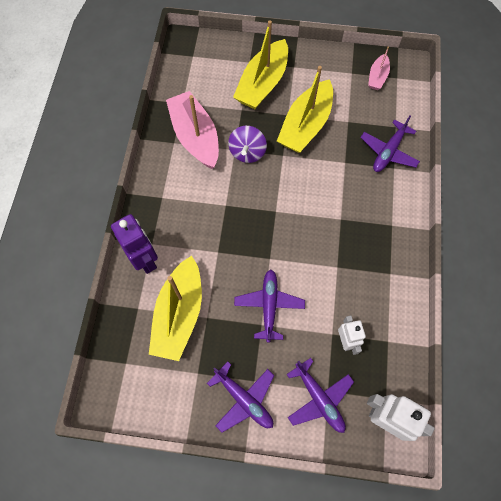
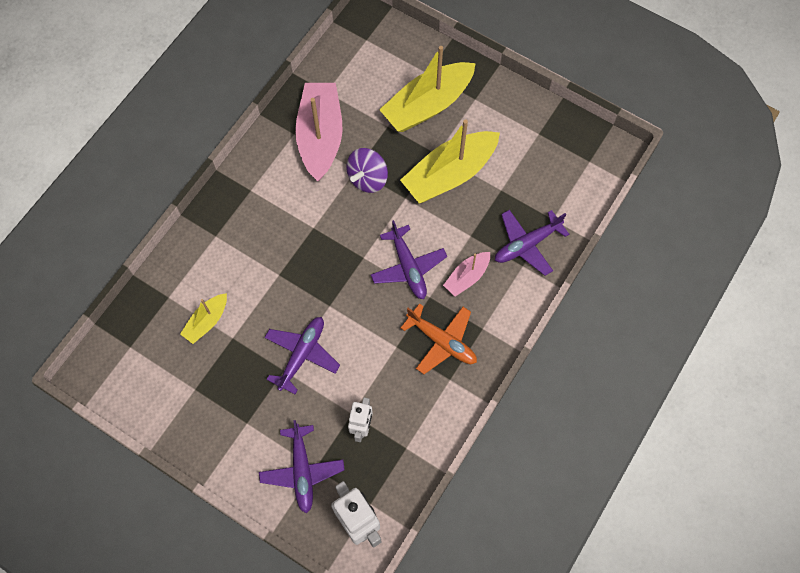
camera: 25 degrees right, 0 degrees up
purple robot [111,214,158,274] -> none
yellow boat [149,256,202,361] -> yellow boat [180,293,227,344], size x0.51
purple plane [207,362,274,433] -> purple plane moved to [371,220,447,299]
pink boat [368,47,390,90] -> pink boat moved to [443,252,490,297]
none -> orange plane [401,303,477,374]

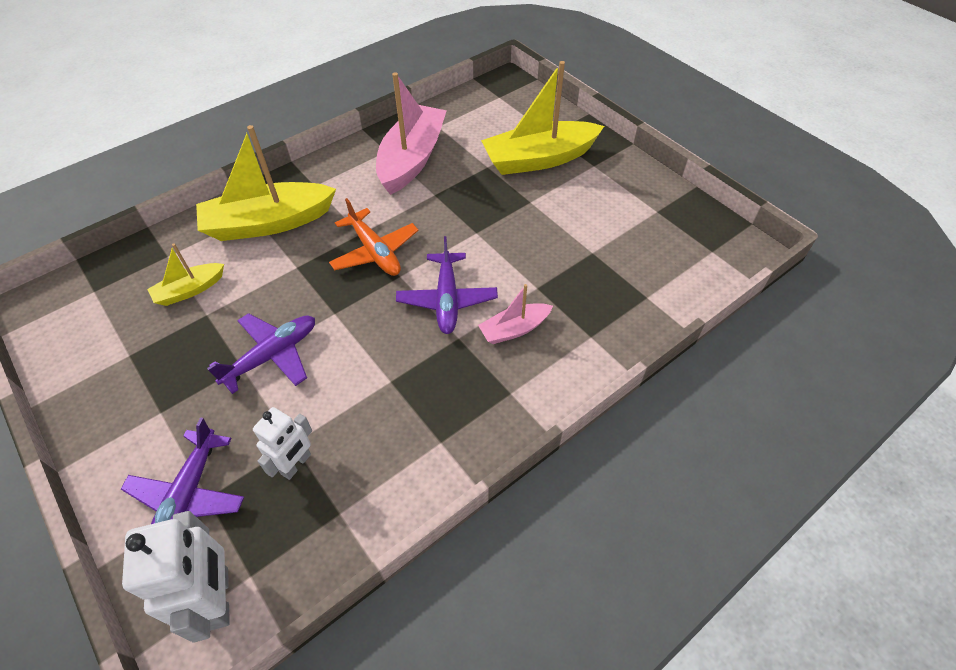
camera: 20 degrees right, 15 degrees down
purple spinning top [346,148,388,193] -> none
yellow boat [400,120,500,204] -> yellow boat moved to [196,125,336,241]
orange plane [401,303,477,374] -> orange plane moved to [329,198,419,276]
purple plane [495,210,569,276] -> none

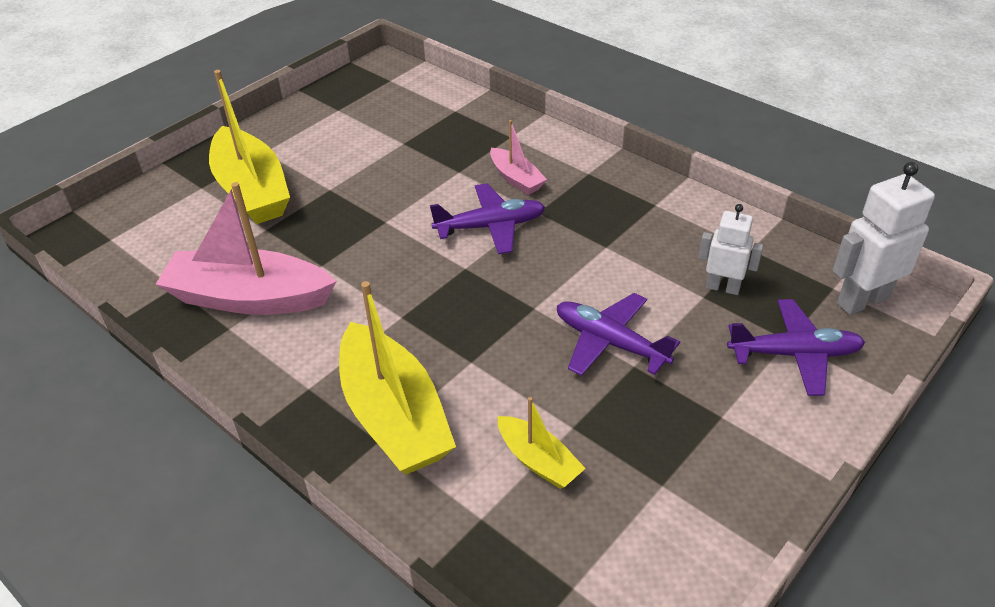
camera: 100 degrees left, 10 degrees down
orange plane [329,198,419,276] -> none

